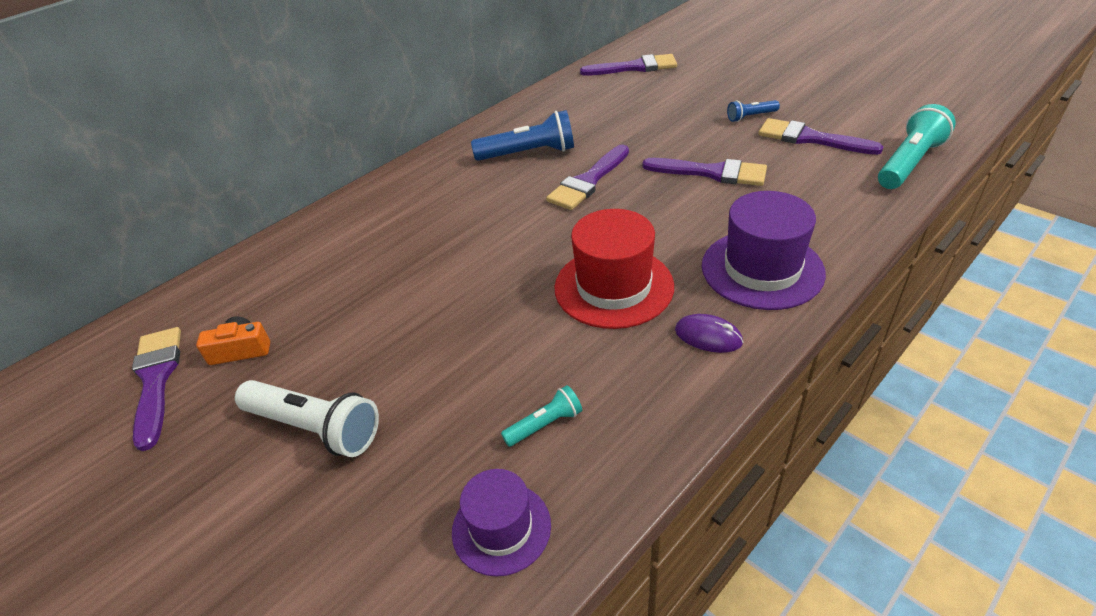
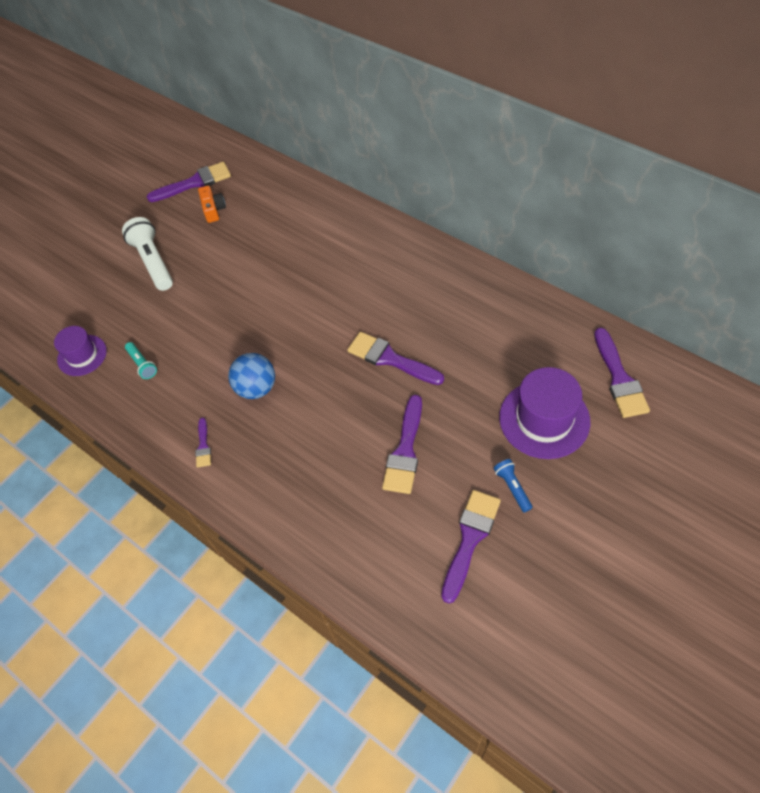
camera: 85 degrees right, 15 degrees up
white flashlight [235,380,379,457] -> white flashlight turned 135 degrees clockwise [122,217,173,291]
blue flashlight [471,110,574,161] -> none
red hat [554,209,674,329] -> blue ball [228,353,275,399]
purple mouse [675,314,743,353] -> purple brush [195,418,211,467]
purple hat [702,191,826,310] -> purple hat moved to [499,367,590,459]
turquoise flashlight [878,104,956,189] -> none

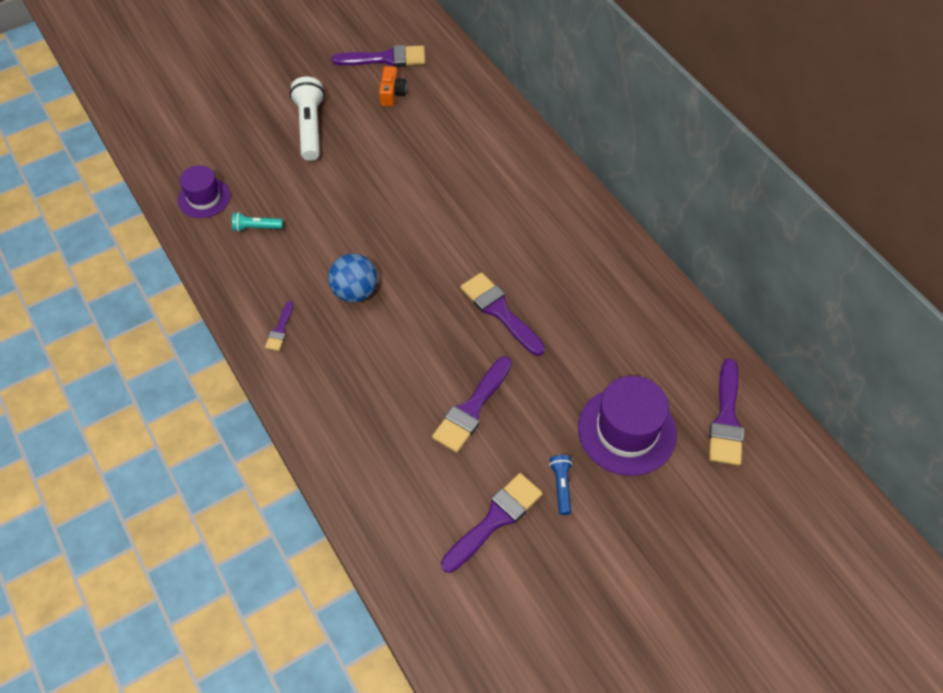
camera: 15 degrees right, 0 degrees up
turquoise flashlight [125,342,157,379] -> turquoise flashlight turned 105 degrees clockwise [232,212,283,232]

